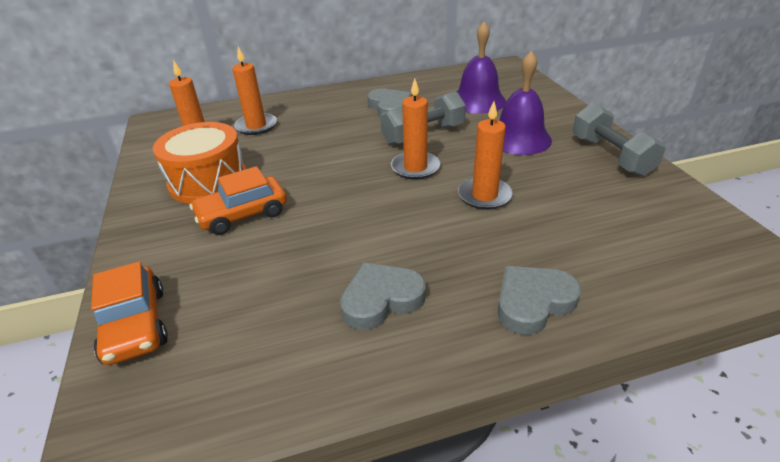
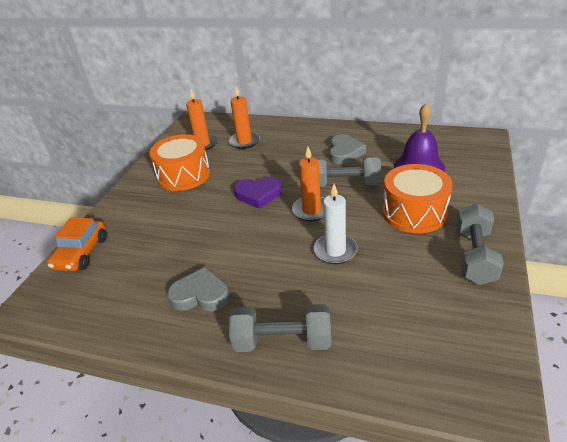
camera: 35 degrees right, 0 degrees up
orange car [190,166,287,235] -> none
orange candle [458,101,513,210] -> white candle [314,184,358,264]
grey heart [498,266,581,335] -> grey dumbbell [229,304,331,352]
purple bell [499,51,552,155] -> orange drum [383,164,453,233]
none -> purple heart [234,177,282,209]

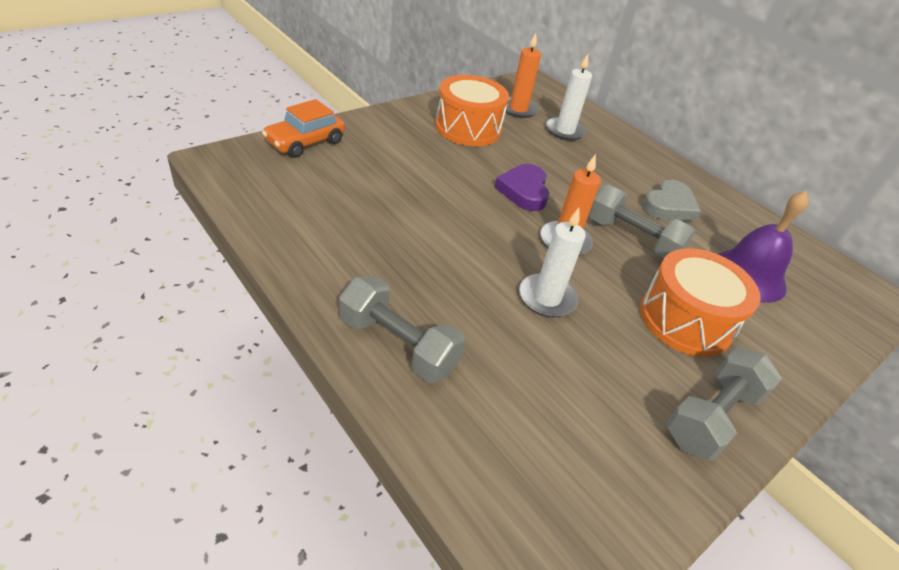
camera: 25 degrees right, 5 degrees up
grey heart [167,267,229,312] -> none
orange candle [229,86,260,149] -> white candle [546,54,592,141]
purple heart [234,177,282,209] -> purple heart turned 60 degrees clockwise [494,164,549,211]

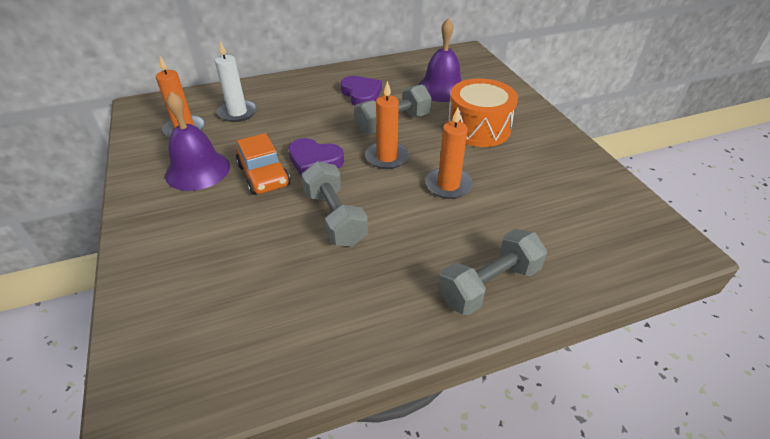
camera: 65 degrees left, 0 degrees up
orange car [262,99,345,158] -> orange car moved to [236,133,290,195]
orange drum [435,75,509,146] -> purple bell [165,92,230,191]
white candle [519,208,586,317] -> orange candle [425,107,473,199]
grey heart [642,180,701,221] -> purple heart [341,76,382,106]
grey dumbbell [666,347,782,461] -> grey dumbbell moved to [302,161,368,247]

